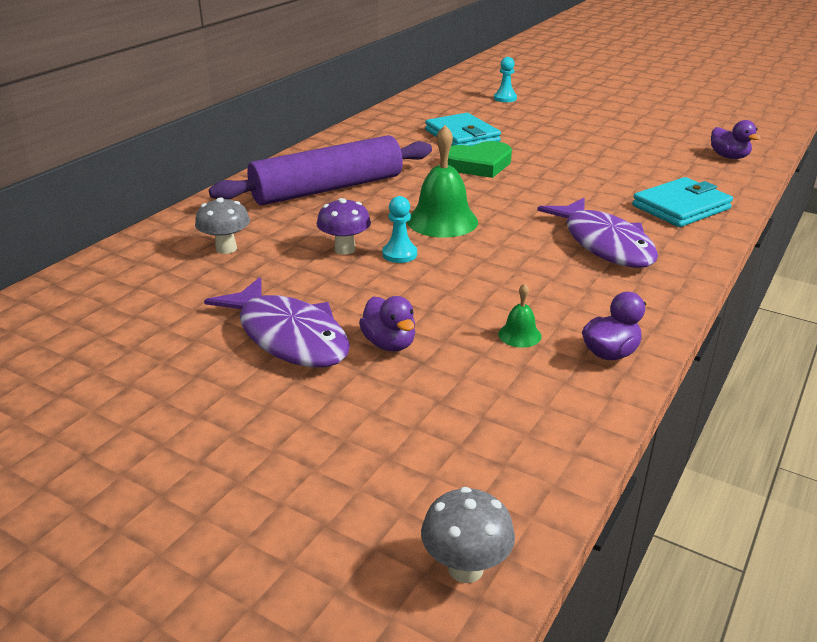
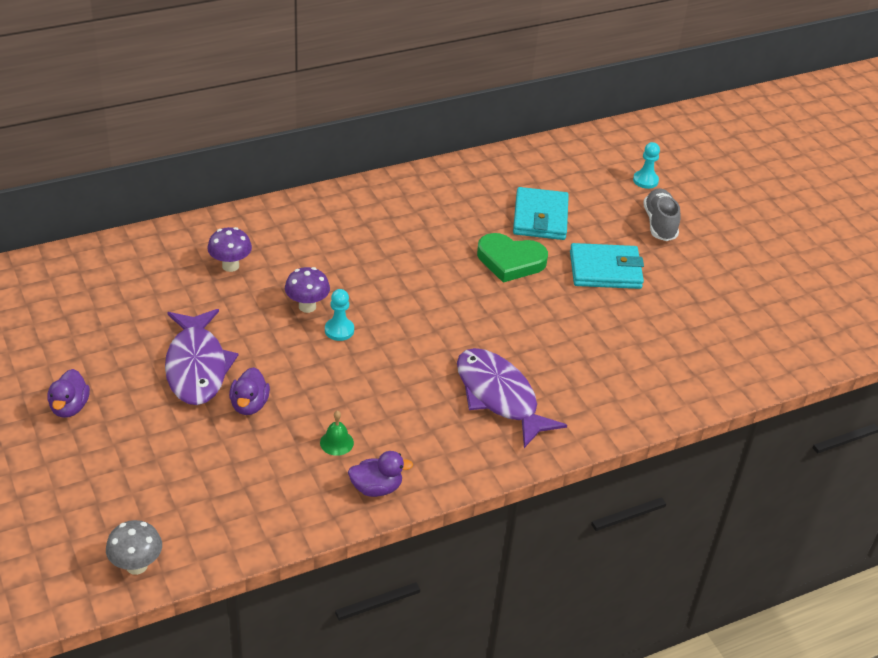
camera: 30 degrees right, 10 degrees up
grey mushroom [195,197,250,254] -> purple mushroom [207,227,252,272]
purple rolling pin [209,135,432,205] -> none
green bell [407,125,478,238] -> none
purple fish [537,198,658,268] -> purple fish turned 135 degrees clockwise [457,348,567,448]
turquoise wallet [632,177,733,227] -> turquoise wallet moved to [570,243,644,289]
purple duck [711,120,761,159] -> purple duck moved to [47,369,90,418]
none -> grey shoe [643,188,681,241]

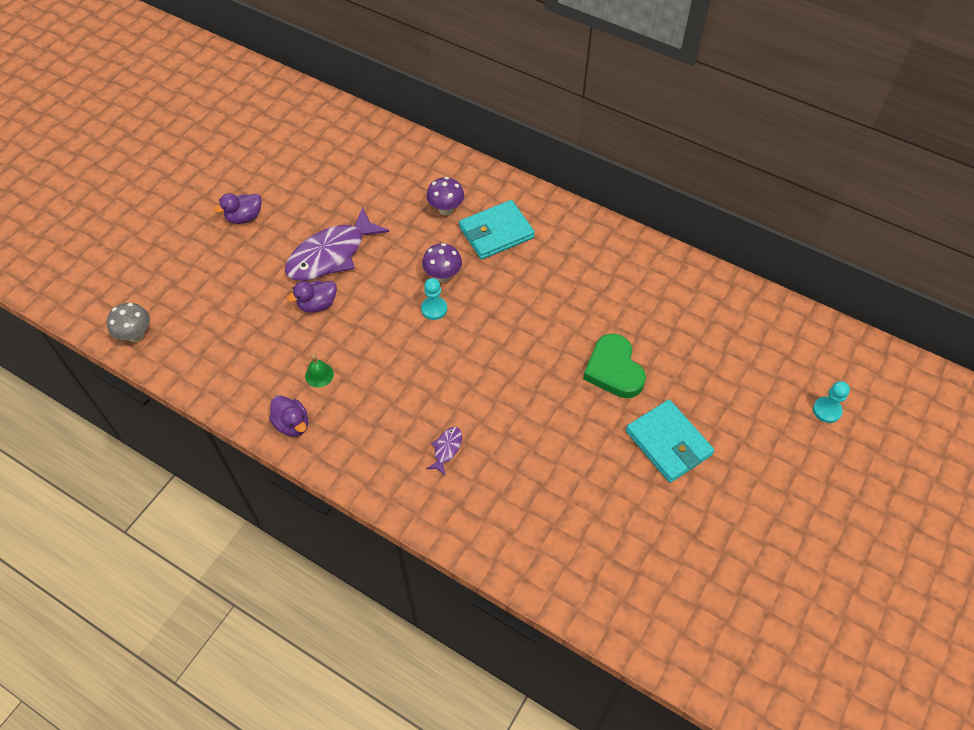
camera: 60 degrees right, 15 degrees up
purple fish [457,348,567,448] -> purple fish [426,427,462,475], size x0.42
turquoise wallet [513,187,569,240] -> turquoise wallet moved to [459,200,535,259]
grey shoe [643,188,681,241] -> none

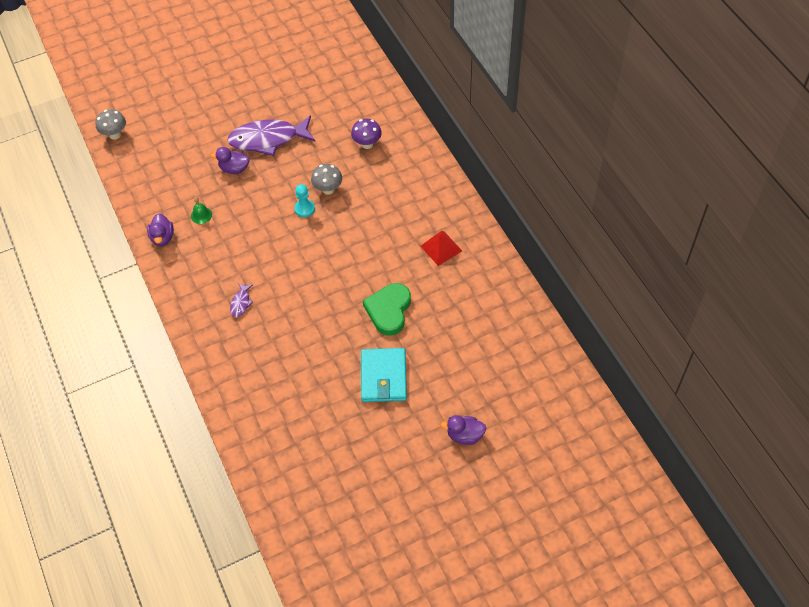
camera: 35 degrees right, 0 degrees up
purple duck [214,193,262,224] -> purple duck moved to [440,415,486,445]
purple mushroom [422,243,462,282] -> grey mushroom [311,164,342,195]
purple fish [426,427,462,475] -> purple fish turned 135 degrees clockwise [230,283,253,317]
turquoise wallet [459,200,535,259] -> none
turquoise pawn [813,381,850,423] -> none
none -> red pyramid [420,231,462,266]

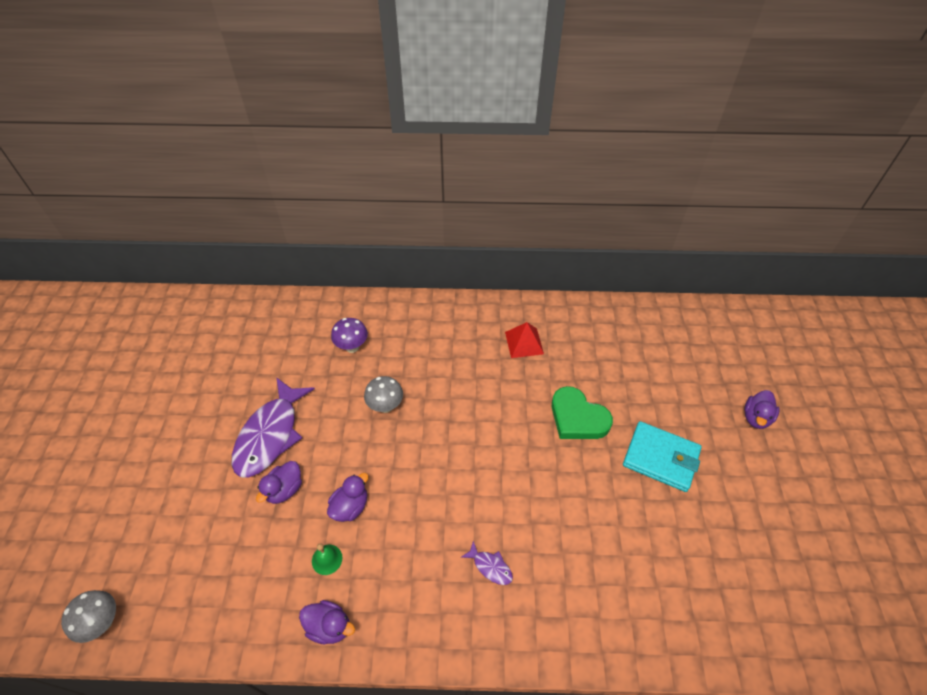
camera: 65 degrees left, 5 degrees down
turquoise pawn [294,184,315,217] -> none
none -> purple duck [327,473,369,522]

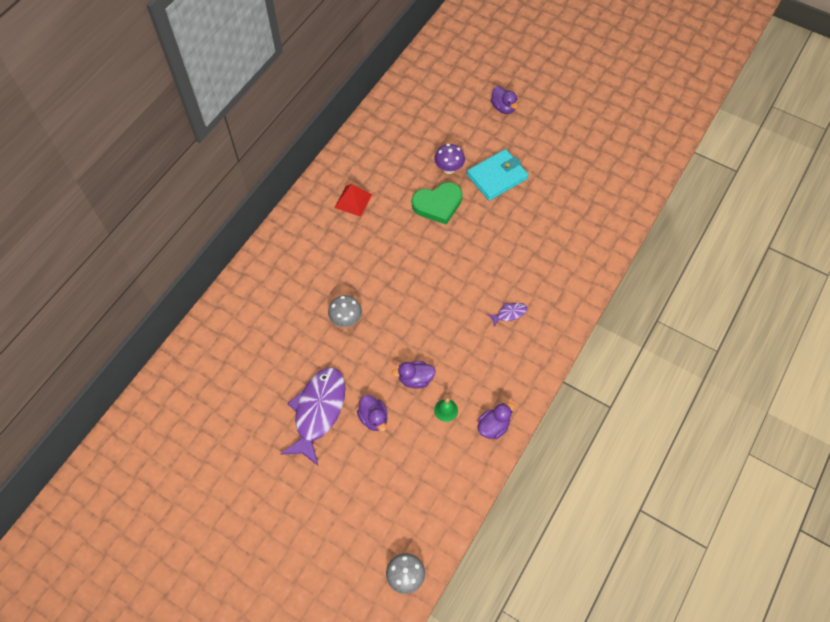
camera: 60 degrees left, 10 degrees up
purple fish [232,377,315,477] -> purple fish turned 120 degrees counterclockwise [281,367,345,465]
purple duck [327,473,369,522] -> purple duck turned 75 degrees counterclockwise [392,361,436,389]
purple mushroom [331,318,368,353] -> purple mushroom moved to [434,144,465,174]

